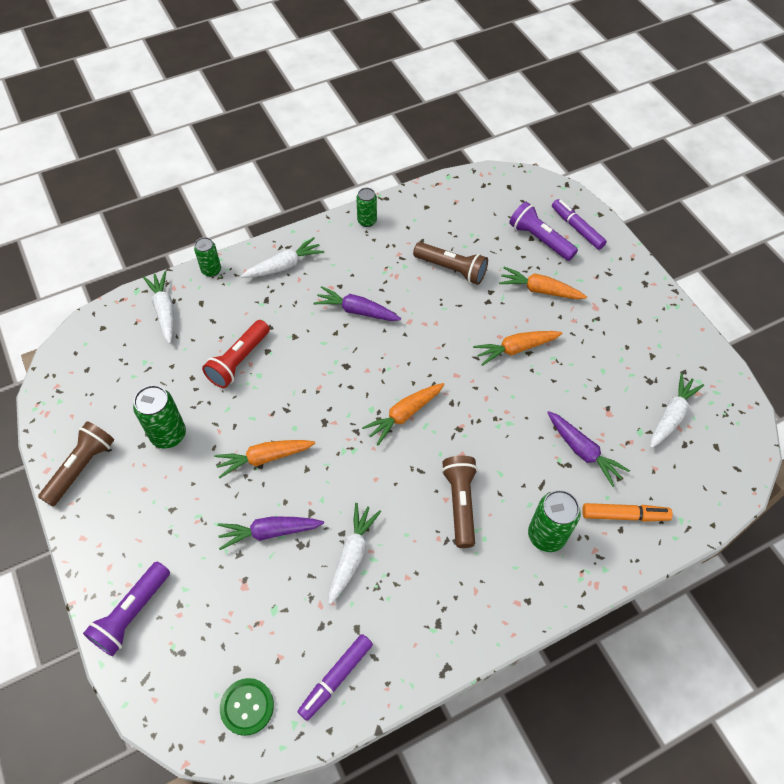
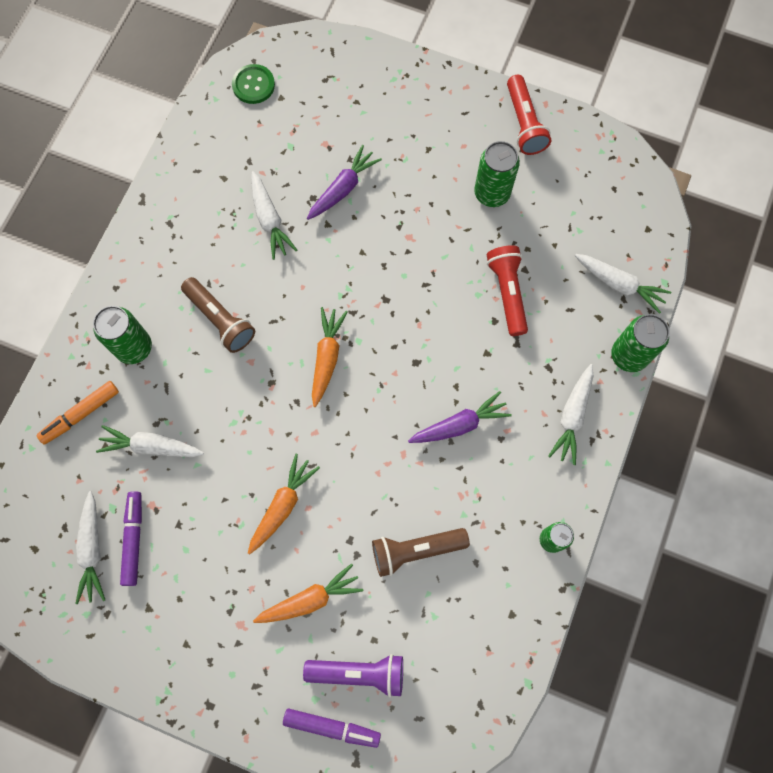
camera: 140 degrees right, 15 degrees up
brown flashlight [38,421,114,507] -> red flashlight [507,75,551,155]
purple flashlight [83,562,170,656] -> none
green can [194,237,221,277] -> green can [611,314,669,372], size x1.58
orange carrot [214,440,315,478] -> none
purple marker [297,634,373,721] -> purple marker moved to [120,491,142,586]
purple carrot [547,411,630,487] -> white carrot [96,425,204,457]

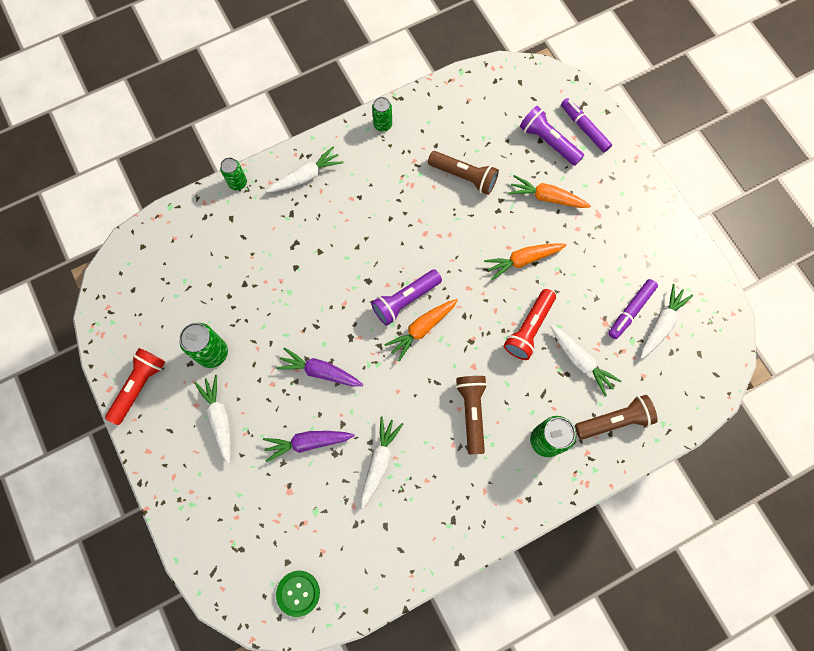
camera: 140 degrees left, 0 degrees up
orange marker [36,381,119,445] -> brown flashlight [575,395,658,439]
purple carrot [408,391,512,443] -> purple carrot moved to [276,347,363,386]
red flashlight [487,245,528,336] -> red flashlight moved to [504,289,556,360]
white carrot [575,254,671,314] -> white carrot moved to [194,375,231,464]
green can [611,314,669,372] -> green can [220,157,247,190], size x0.63
none -> purple flashlight [371,269,442,326]

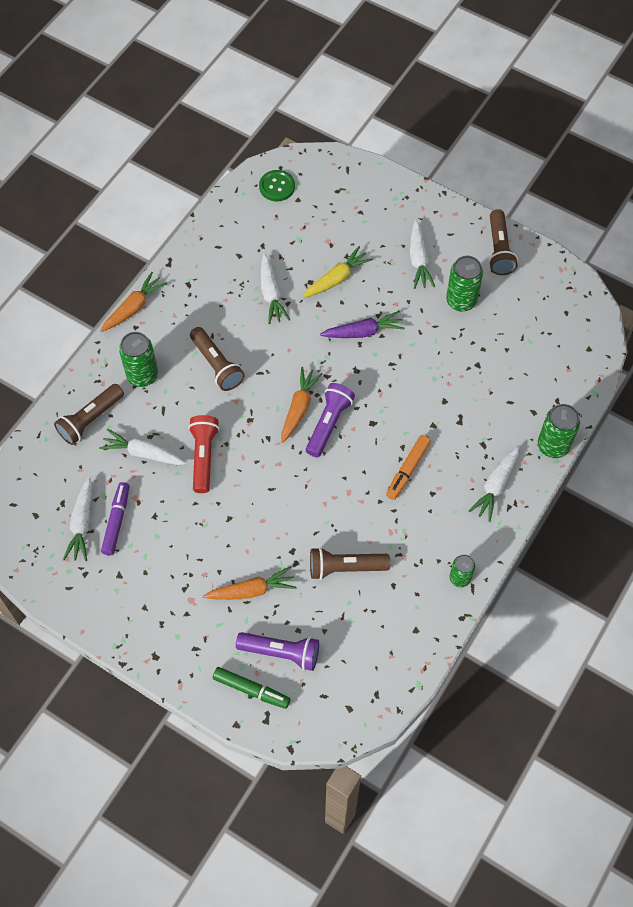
camera: 150 degrees right, 10 degrees down
red flashlight [105,348,165,425] -> brown flashlight [489,209,518,275]
white carrot [194,375,231,464] -> white carrot turned 45 degrees clockwise [410,220,435,289]
green can [220,157,247,190] -> green can [538,404,580,458], size x1.58
purple carrot [263,431,354,462] -> yellow carrot [302,246,373,298]
orange carrot [484,243,567,280] -> orange carrot moved to [100,272,167,332]
purple marker [561,98,612,152] -> green marker [213,667,291,709]
none -> orange marker [386,435,431,500]

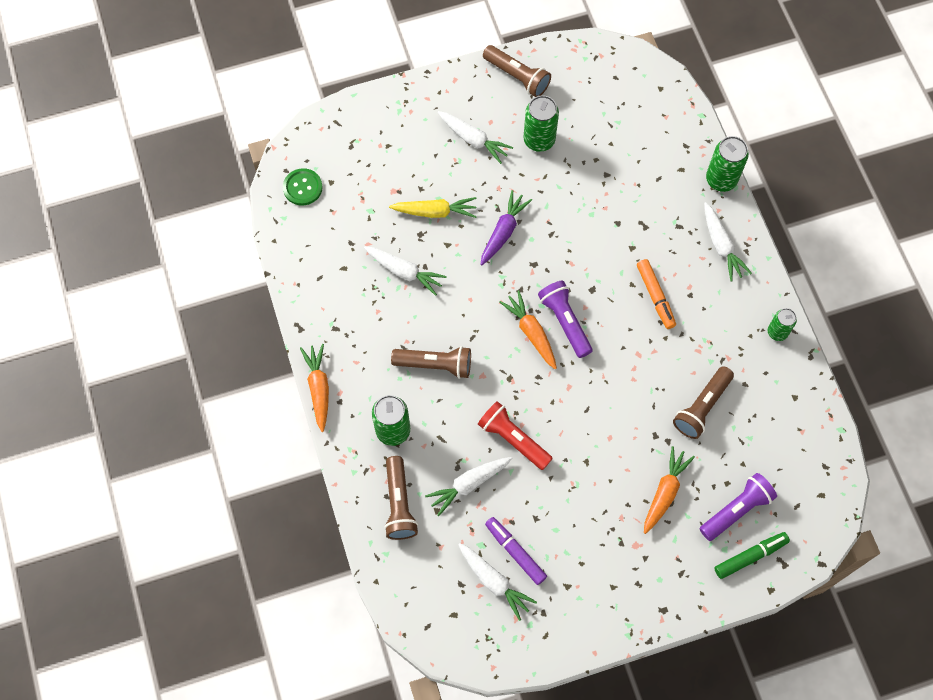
camera: 50 degrees left, 5 degrees up
yellow carrot [302,246,373,298] -> yellow carrot turned 90 degrees clockwise [389,197,477,218]

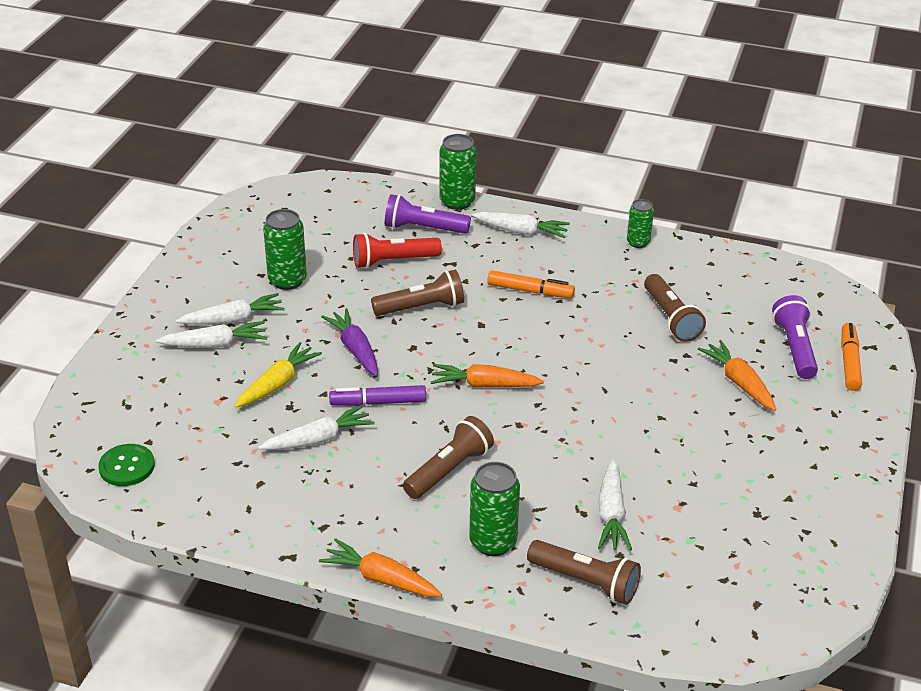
camera: 55 degrees left, 30 degrees down
white carrot [458,543,537,621] -> white carrot moved to [156,321,267,348]
red flashlight [478,401,553,470] -> red flashlight moved to [353,233,442,269]
brown flashlight [483,45,551,97] -> brown flashlight moved to [371,270,464,316]
purple marker [485,517,547,585] -> purple marker moved to [329,385,426,406]
purple flashlight [538,281,593,358] -> purple flashlight moved to [385,194,471,234]
green marker [714,532,790,579] -> orange marker [841,323,862,391]

